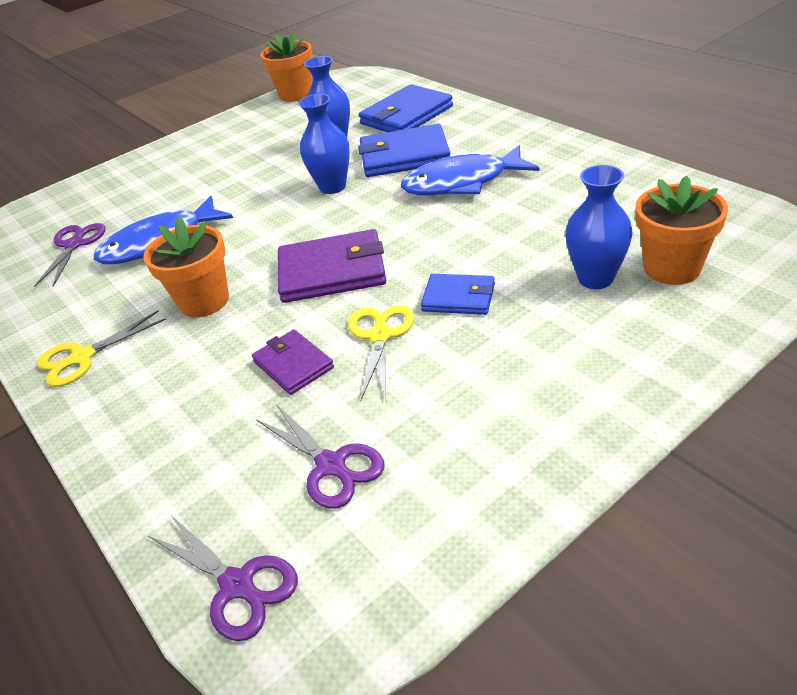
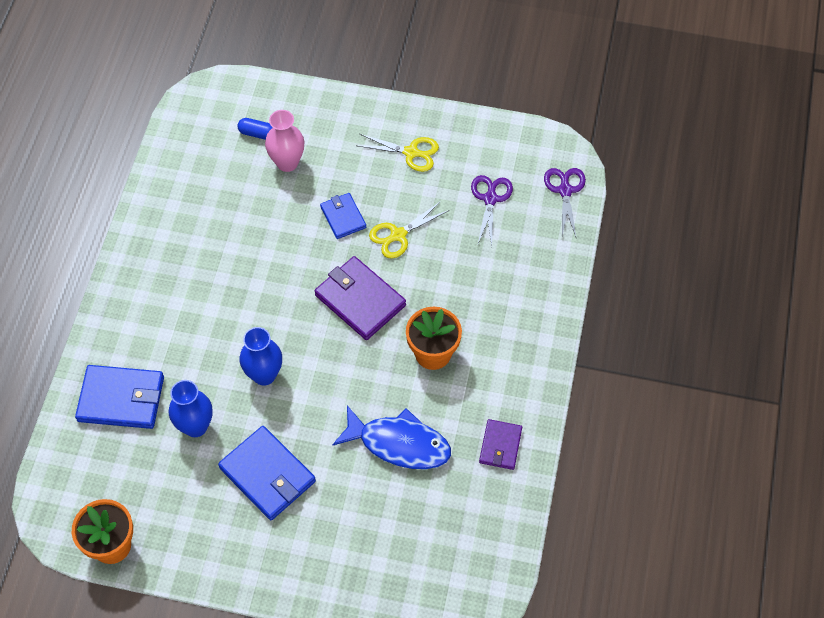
camera: 135 degrees left, 20 degrees up
purple scissors [34,223,105,287] -> none
yellow scissors [37,310,166,387] -> yellow scissors moved to [356,134,439,172]
purple wallet [252,329,334,395] -> purple wallet moved to [479,419,522,470]
blue wallet [358,124,450,177] -> blue wallet moved to [218,426,316,520]
blue fish [401,145,540,195] -> none
blue vase [565,165,632,289] -> pink vase [265,110,304,172]
orange flower pot [635,175,728,285] -> blue capsule [238,118,273,140]

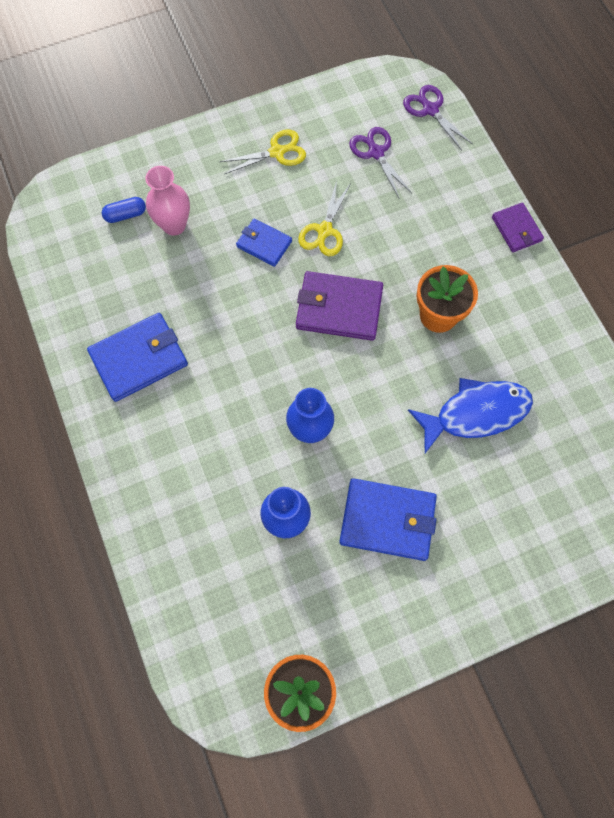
camera: 35 degrees left, 10 degrees up
blue wallet [75,365,164,429] -> blue wallet moved to [87,313,188,402]
purple wallet [479,419,522,470] -> purple wallet moved to [492,202,544,252]

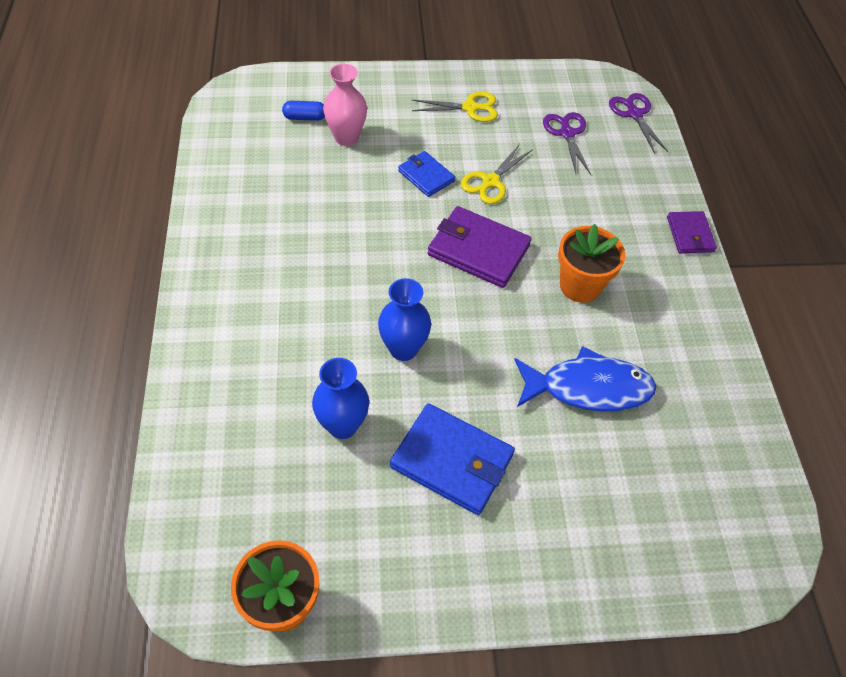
camera: 15 degrees right, 15 degrees down
blue wallet [87,313,188,402] -> none

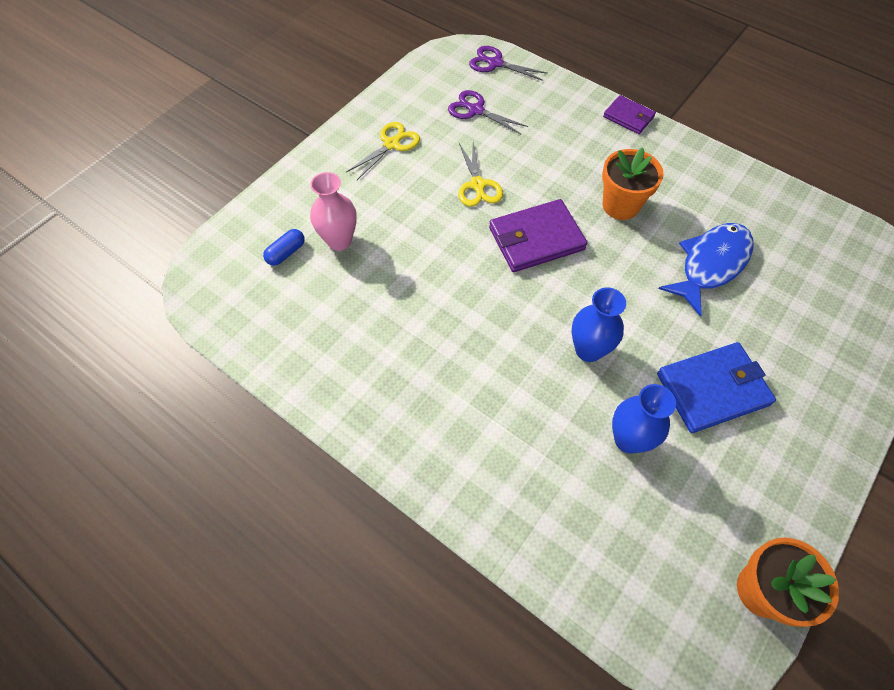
camera: 45 degrees left, 5 degrees up
blue wallet [398,151,455,197] -> none

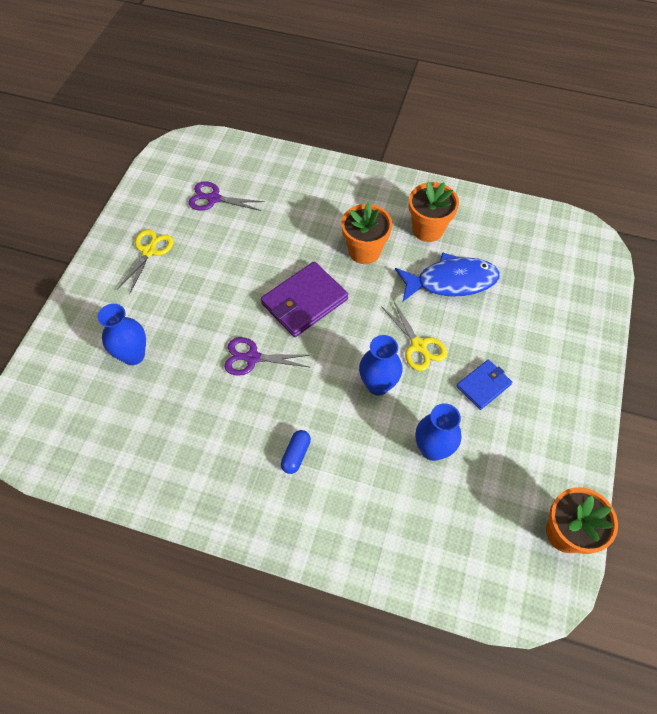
camera: 20 degrees left, 0 degrees up
blue capsule [263,229,305,266] -> blue capsule moved to [281,430,311,474]
pink vase [310,172,357,251] -> blue vase [98,304,146,365]
yellow scissors [459,142,503,207] -> yellow scissors moved to [381,300,447,371]
purple scissors [469,46,548,81] -> purple scissors moved to [224,337,309,376]
purple wallet [603,95,656,134] -> none
blue wallet [657,342,776,433] -> blue wallet [457,360,512,410], size x0.59
blue fish [658,223,753,317] -> blue fish turned 60 degrees clockwise [395,252,500,301]
none -> orange flower pot [409,182,459,242]

